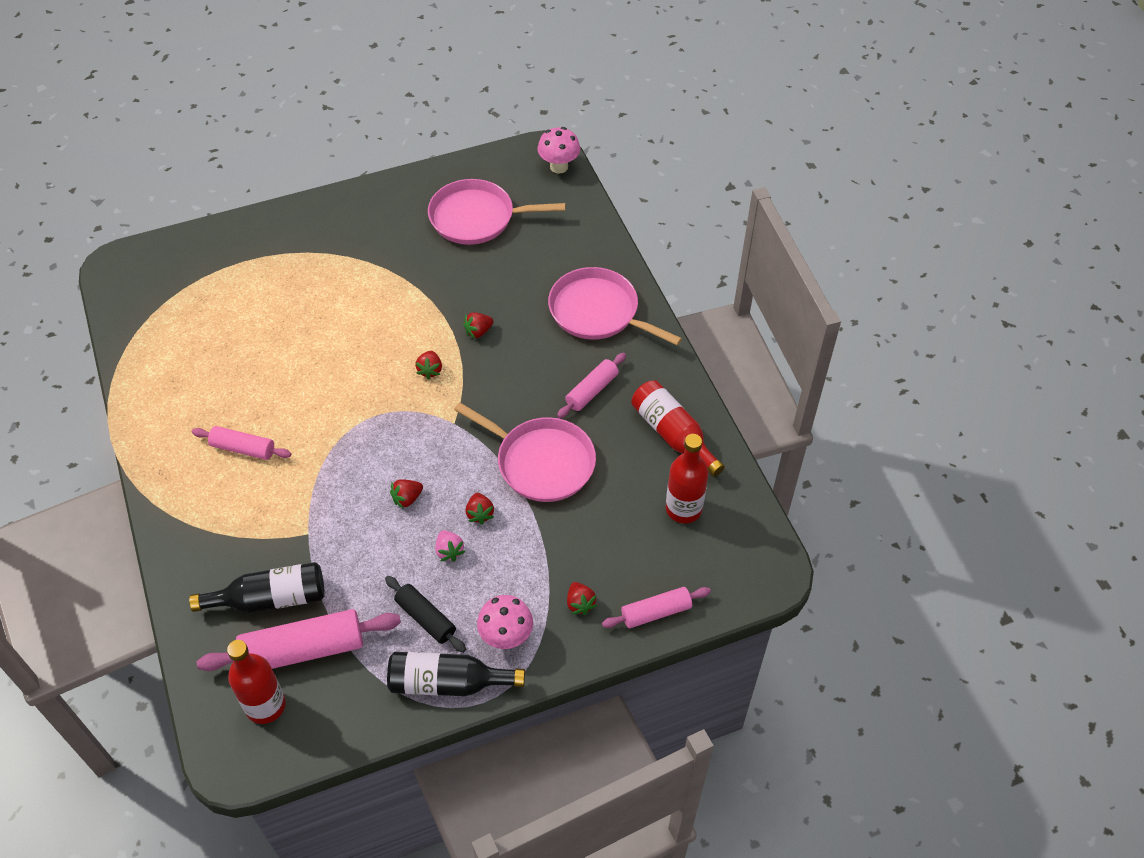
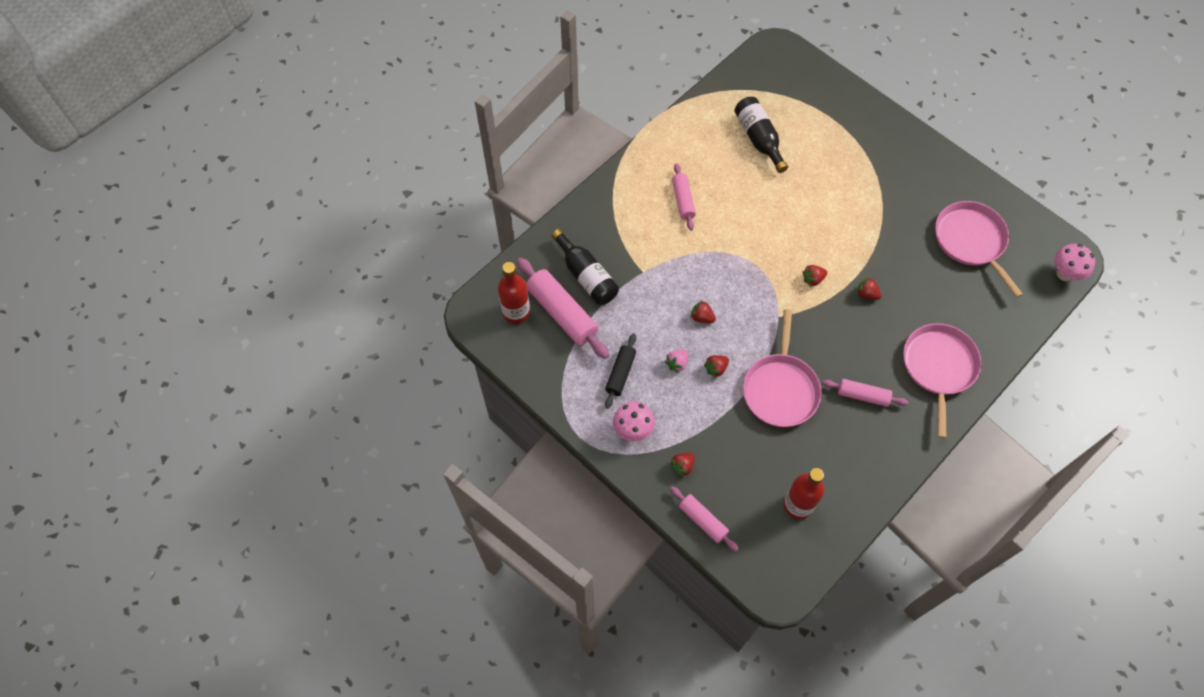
camera: 65 degrees right, 10 degrees up
black bottle [387,652,525,696] -> black bottle moved to [734,97,788,173]
red bottle [631,380,725,477] -> none

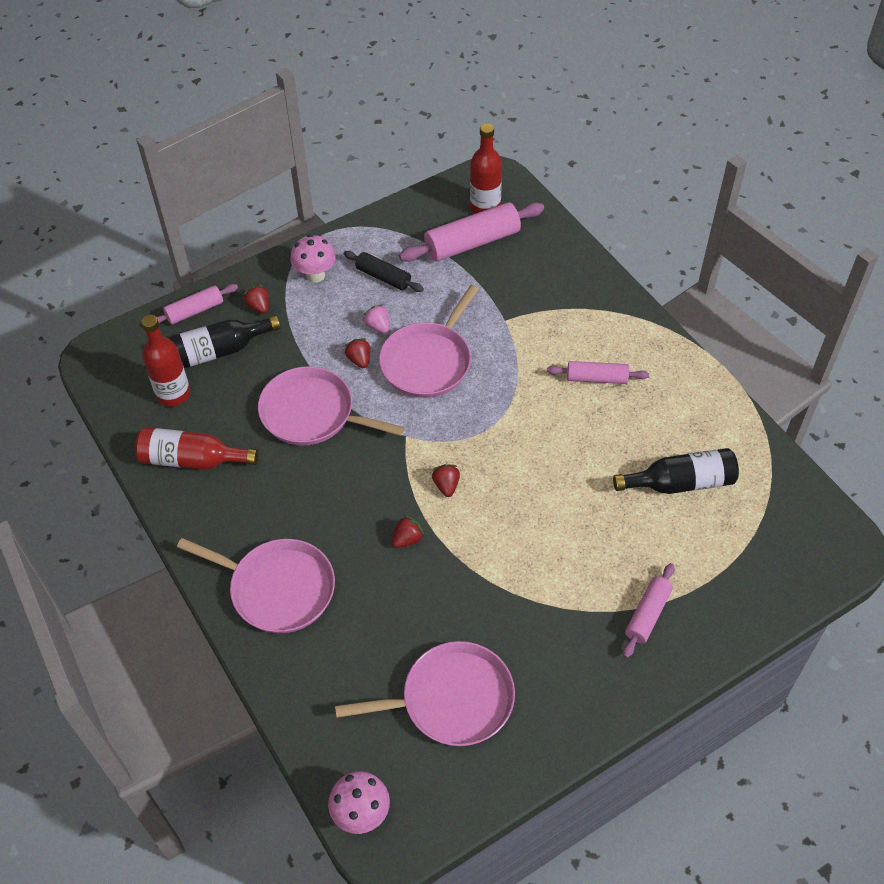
camera: 105 degrees right, 10 degrees down
black bottle [552,229,619,305] -> black bottle moved to [168,315,280,368]
red strawberry [691,300,716,323] -> pink pan [379,285,479,398]
pink rolling pin [822,379,908,407] -> pink rolling pin moved to [623,563,674,658]
none -> red bottle [135,427,258,470]

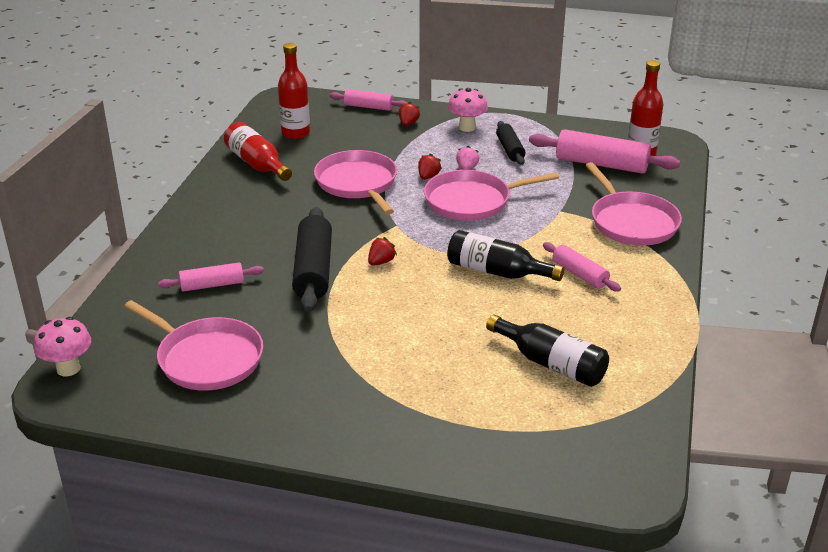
camera: 45 degrees right, 20 degrees down
black bottle [168,315,280,368] -> black bottle moved to [447,230,564,281]
pink pan [177,538,335,633] -> pink pan moved to [585,162,682,246]
red strawberry [392,515,425,548] -> black rolling pin [292,207,332,312]
pink rolling pin [623,563,674,658] -> pink rolling pin moved to [158,263,264,292]

